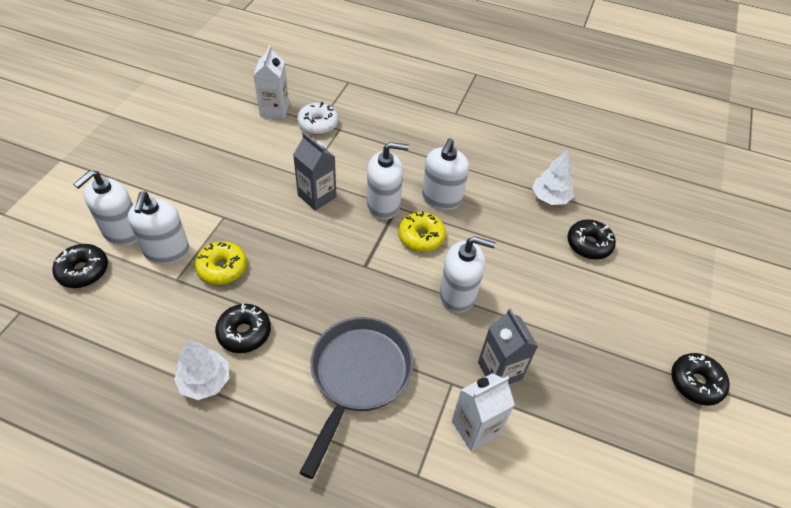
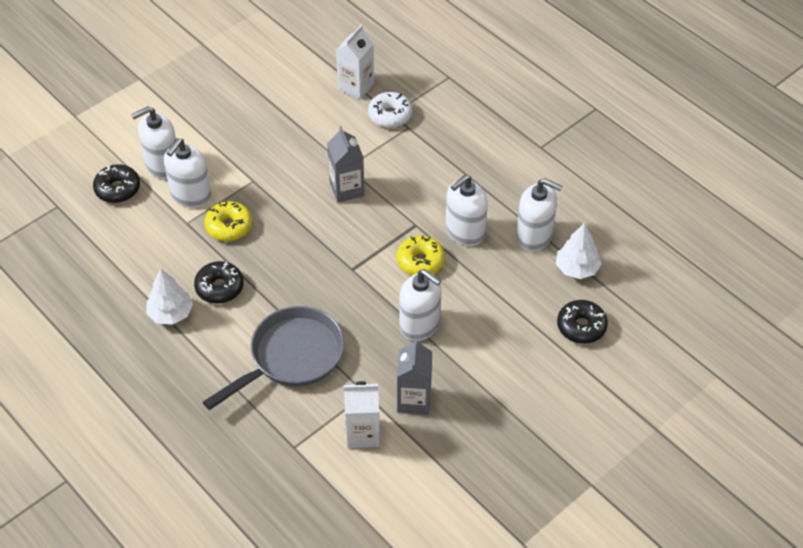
camera: 30 degrees right, 0 degrees up
white soap dispenser [367,142,409,220] -> white soap dispenser moved to [516,178,562,251]
black donut [671,353,730,406] -> none

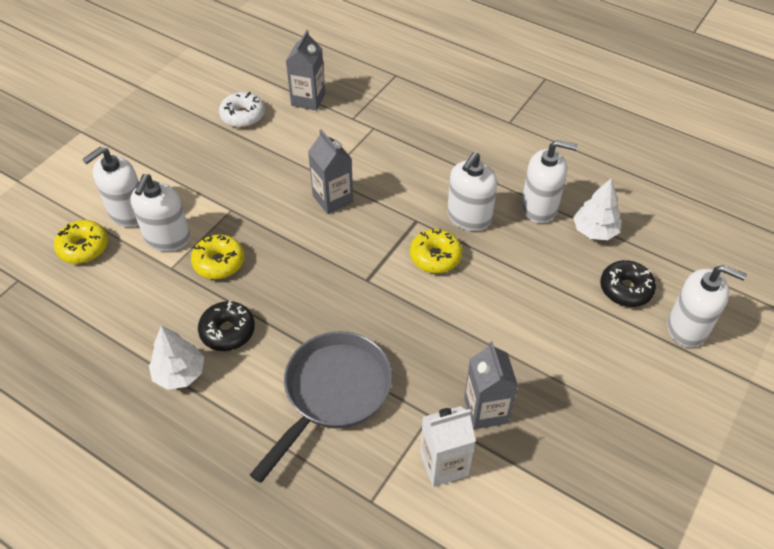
camera: 15 degrees left, 0 degrees up
black donut [93,164,140,203] -> yellow donut [54,220,108,264]
white carton [336,25,374,99] -> grey carton [286,30,325,111]
white donut [368,92,412,128] -> white donut moved to [219,92,265,128]
white soap dispenser [400,269,442,341] -> white soap dispenser moved to [667,265,747,347]

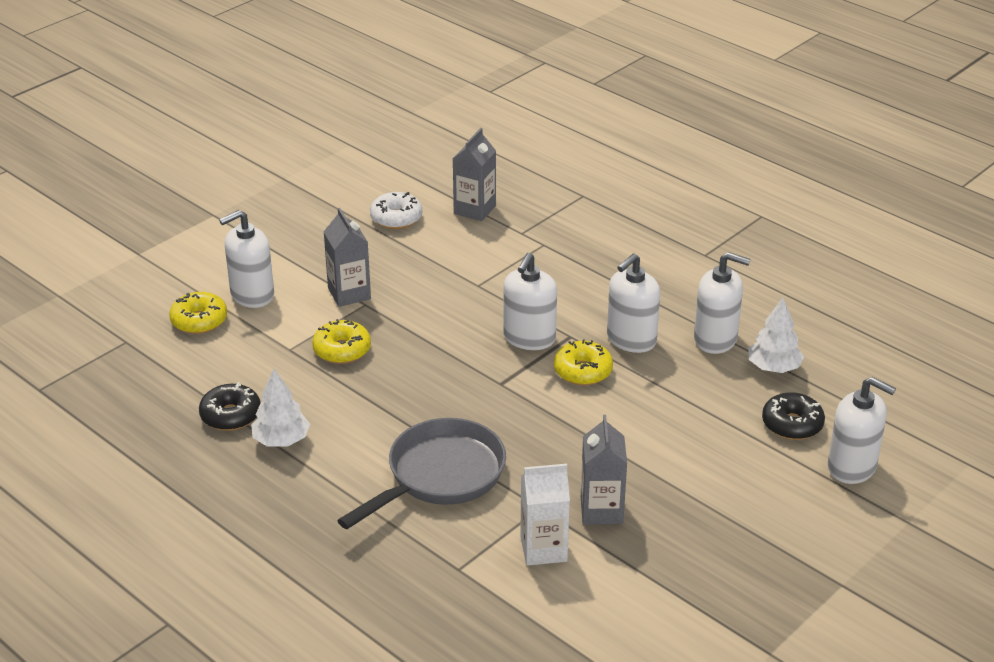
camera: 10 degrees right, 15 degrees down
white soap dispenser [131,174,190,252] -> white soap dispenser moved to [503,253,557,350]
black donut [198,301,255,351] -> black donut moved to [199,382,261,431]
grey carton [308,129,354,214] -> grey carton moved to [323,208,371,307]

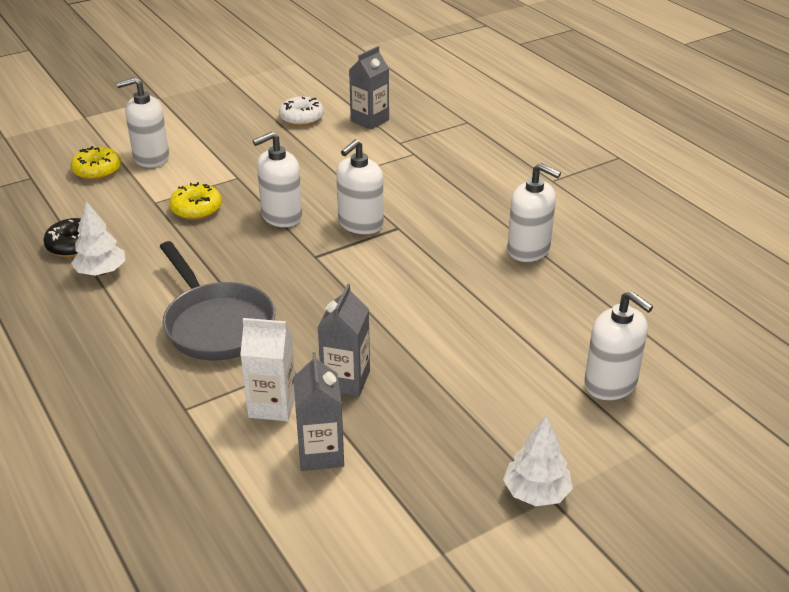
camera: 15 degrees right, 0 degrees up
grey carton [323,208,371,307] -> grey carton moved to [293,352,344,471]
grey pan [337,418,506,529] -> grey pan turned 90 degrees clockwise [160,241,275,361]
yellow donut [554,340,613,385] -> none
white soap dispenser [607,253,660,353] -> white soap dispenser moved to [253,132,302,227]
white tree [748,298,804,373] -> white tree moved to [503,415,573,506]
black donut [762,392,825,440] -> none

